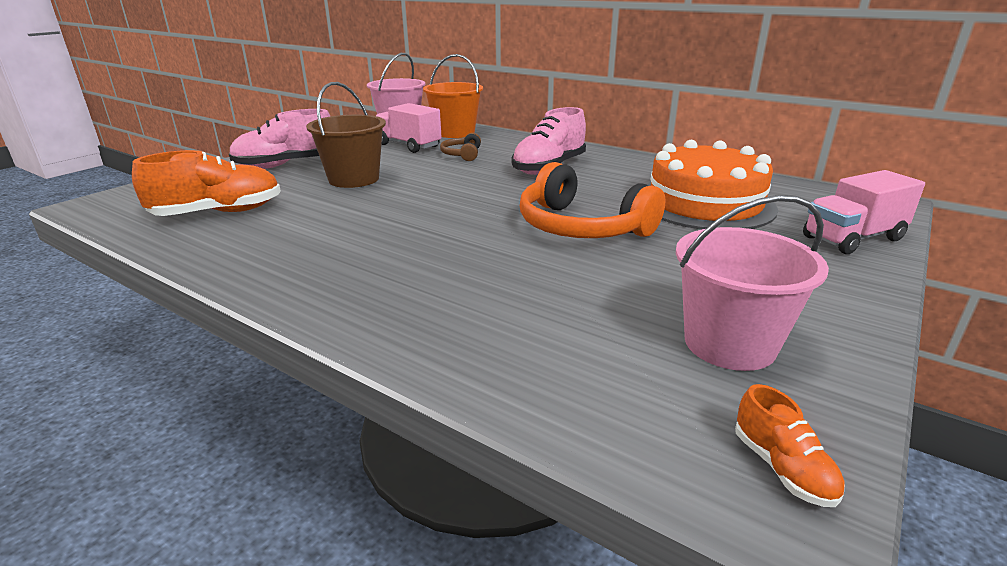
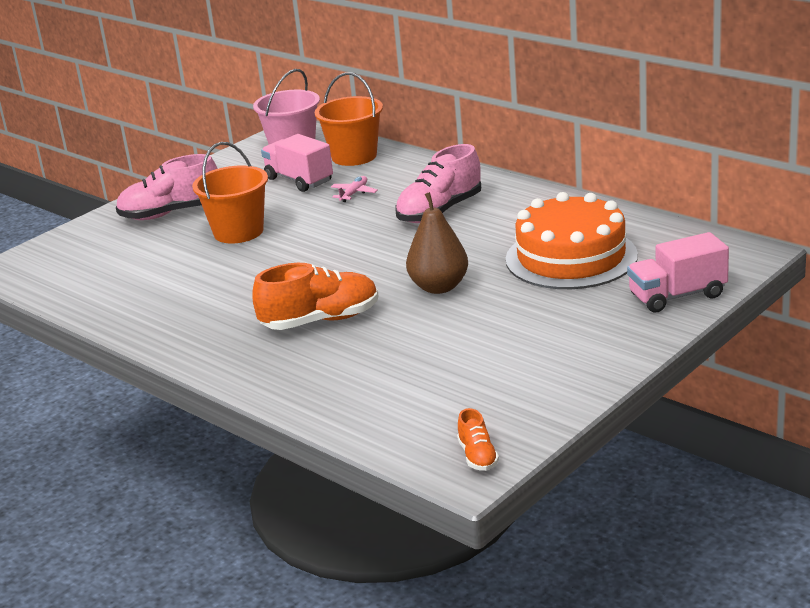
camera: 10 degrees right, 0 degrees up
orange shoe [132,150,281,216] -> orange shoe moved to [252,263,379,330]
brown bucket [306,82,386,188] -> orange bucket [192,142,268,243]
brown headphones [440,133,481,161] -> pink plane [331,176,378,202]
orange headphones [520,162,665,238] -> brown pear [406,192,468,294]
pink bucket [676,195,829,371] -> none

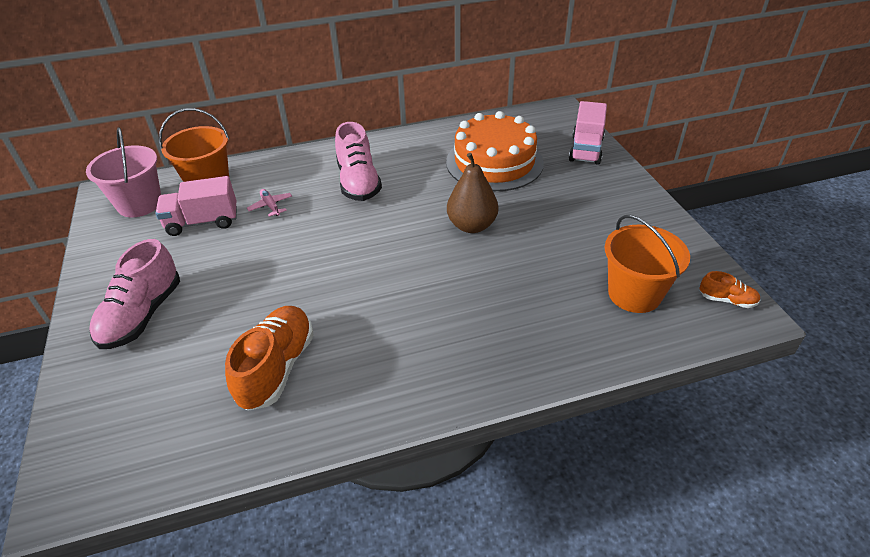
camera: 60 degrees left, 15 degrees up
orange bucket [192,142,268,243] -> orange bucket moved to [605,215,690,313]
orange shoe [252,263,379,330] -> orange shoe moved to [225,306,314,411]

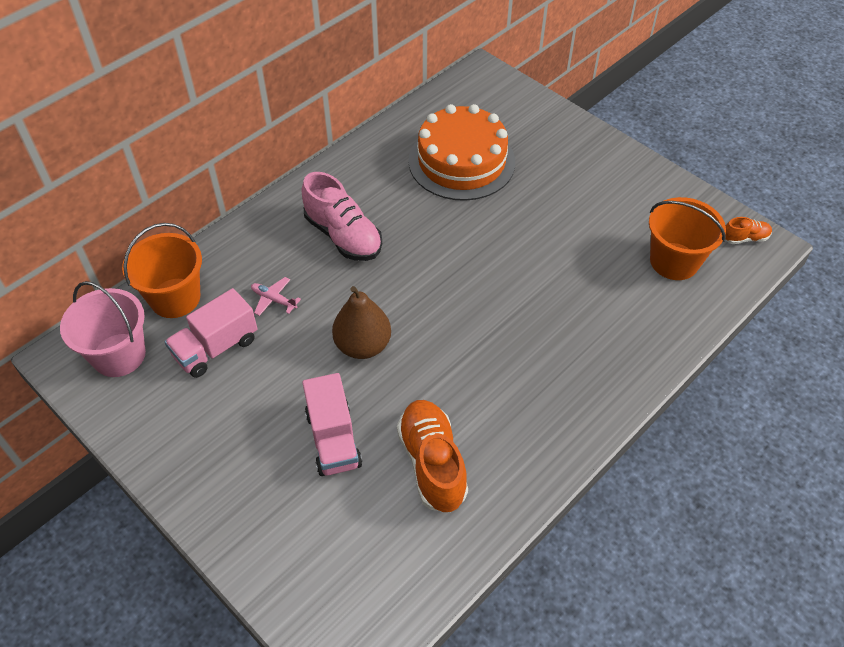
camera: 30 degrees left, 10 degrees up
pink shoe [89,239,180,349] -> none
brown pear [447,153,498,233] -> brown pear moved to [332,286,391,359]
pink truck [569,101,607,164] -> pink truck moved to [302,373,362,476]

